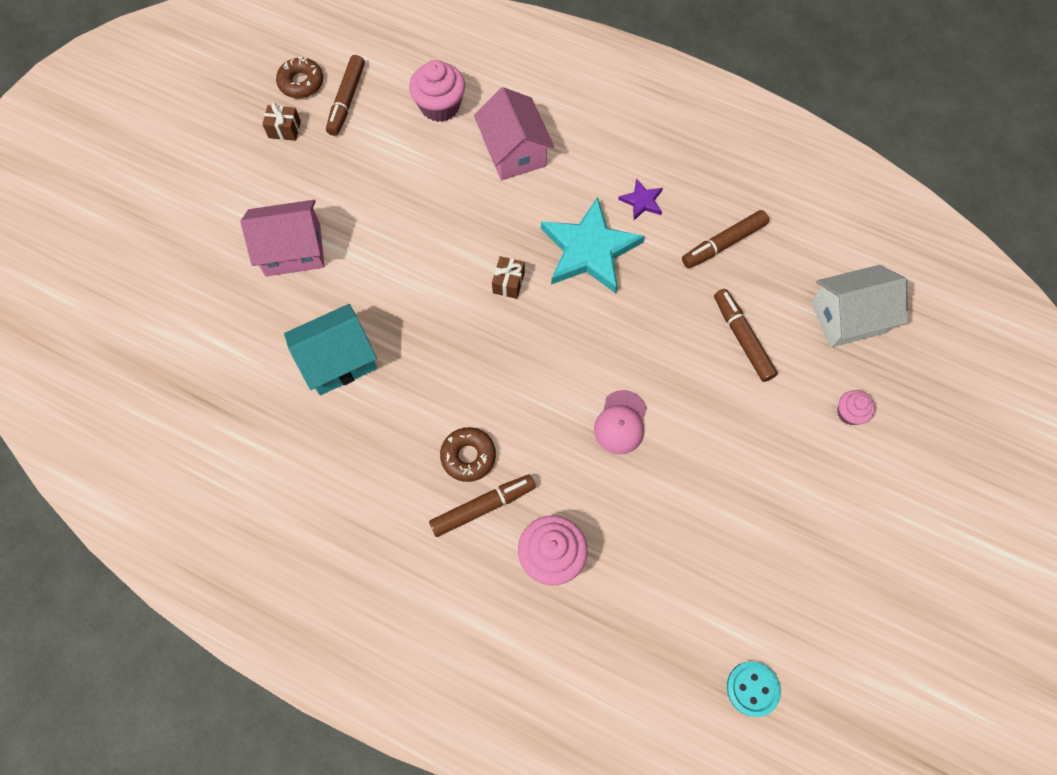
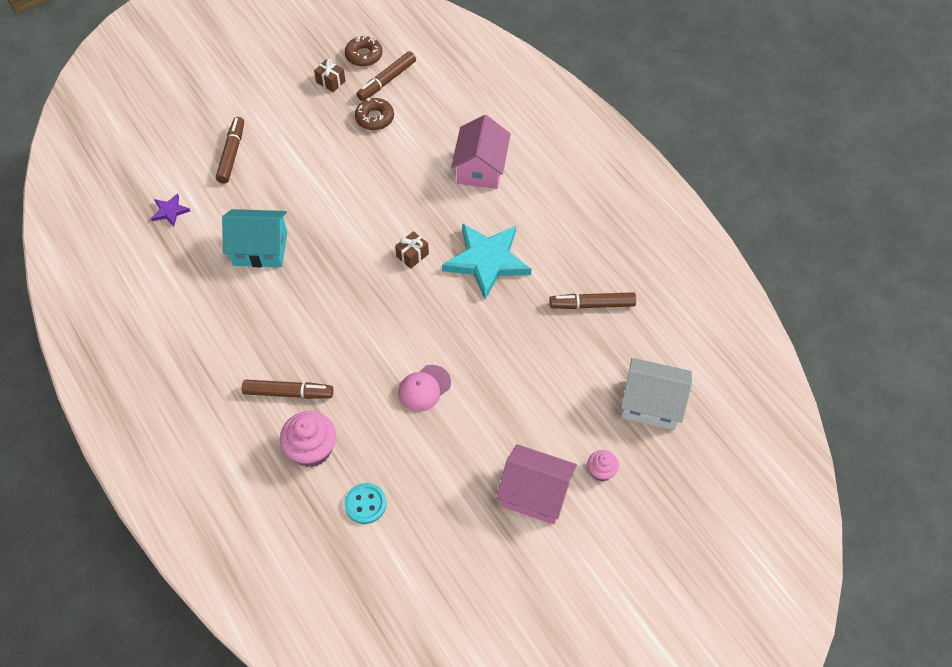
camera: 30 degrees right, 10 degrees down
pink house [240,200,324,276] -> pink house moved to [496,444,577,524]
pink cupcake [409,60,465,122] -> none
brown donut [440,427,496,482] -> brown donut moved to [355,98,394,130]
purple star [618,178,663,220] -> purple star moved to [151,193,190,226]
brown marker [714,289,778,382] -> brown marker moved to [216,117,244,183]
turquoise button [727,661,781,717] -> turquoise button moved to [344,483,386,524]

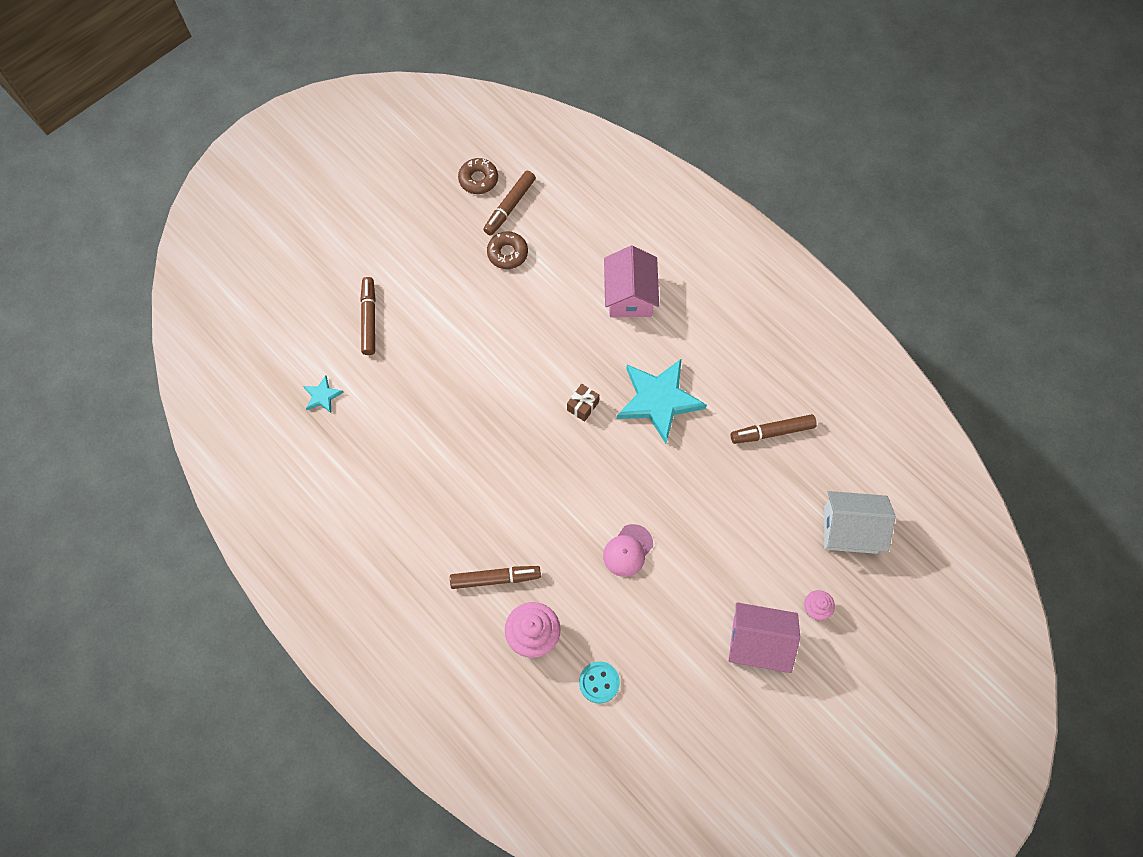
camera: 10 degrees left, 10 degrees up
purple star [151,193,190,226] -> turquoise star [303,376,344,413]
turquoise house [222,209,287,267] -> none
brown gift [314,59,345,92] -> none

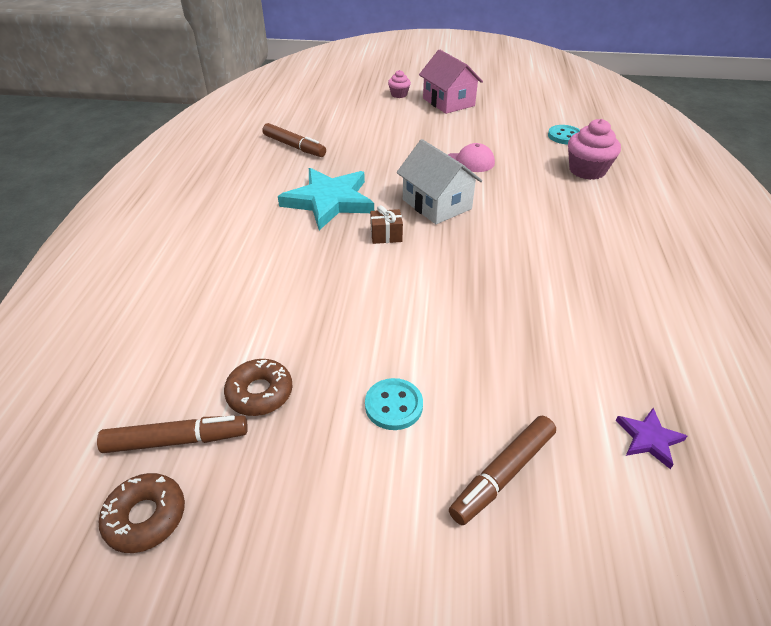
camera: 130 degrees left, 25 degrees down
turquoise star [303,376,344,413] -> purple star [616,408,687,469]
brown marker [450,566,541,589] -> none
pink house [604,246,659,317] -> none
white house [824,491,895,554] -> white house moved to [397,139,482,224]
none -> turquoise button [365,378,423,430]

